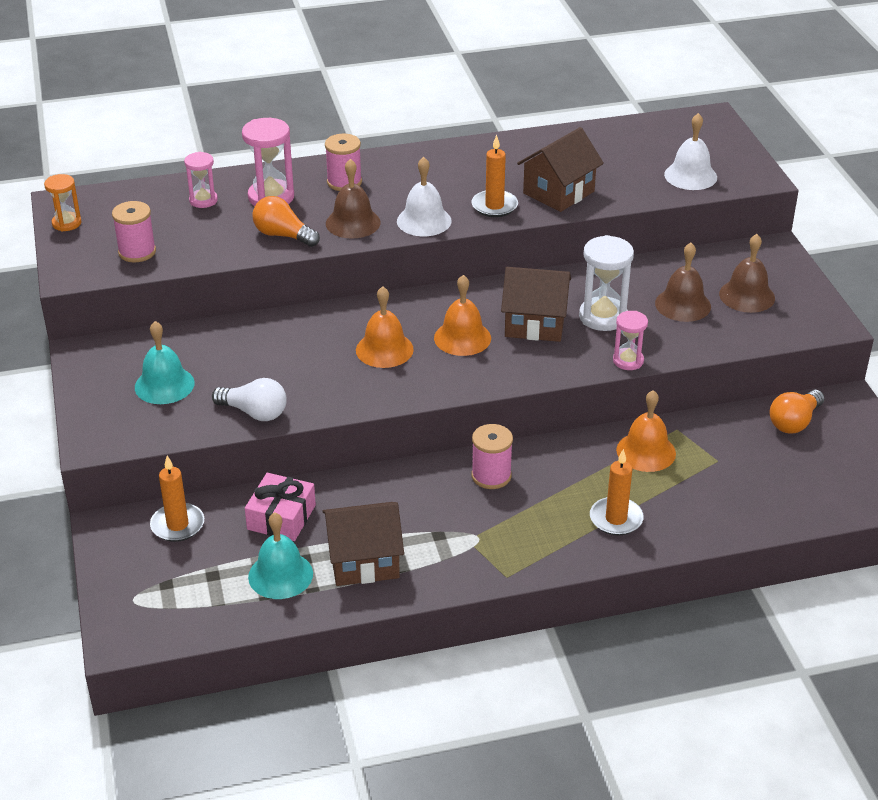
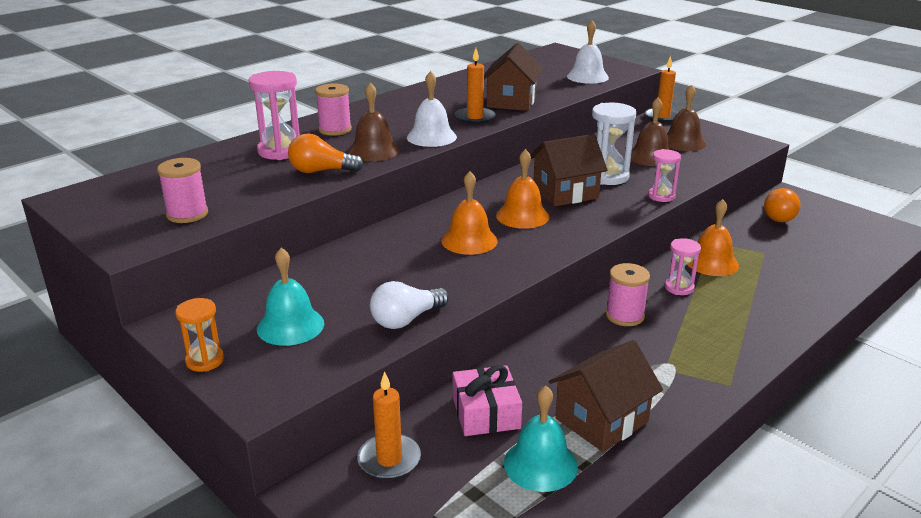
camera: 30 degrees left, 10 degrees down
orange hourglass [44,174,81,232] -> orange hourglass moved to [175,298,224,372]
pink hourglass [184,152,218,208] -> pink hourglass moved to [665,238,701,295]
white light bulb [212,378,287,421] -> white light bulb turned 150 degrees clockwise [370,281,449,329]
orange candle [590,449,644,536] -> orange candle moved to [645,56,678,123]

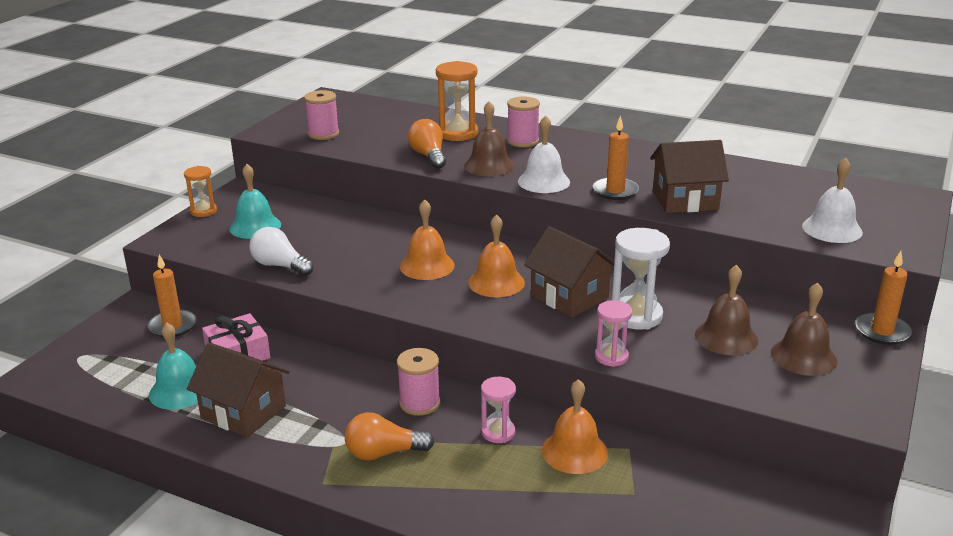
camera: 70 degrees right, 0 degrees up
pink hourglass [248,71,300,160] -> orange hourglass [436,61,478,141]
orange light bulb [764,188,801,222] -> orange light bulb moved to [345,412,435,461]

